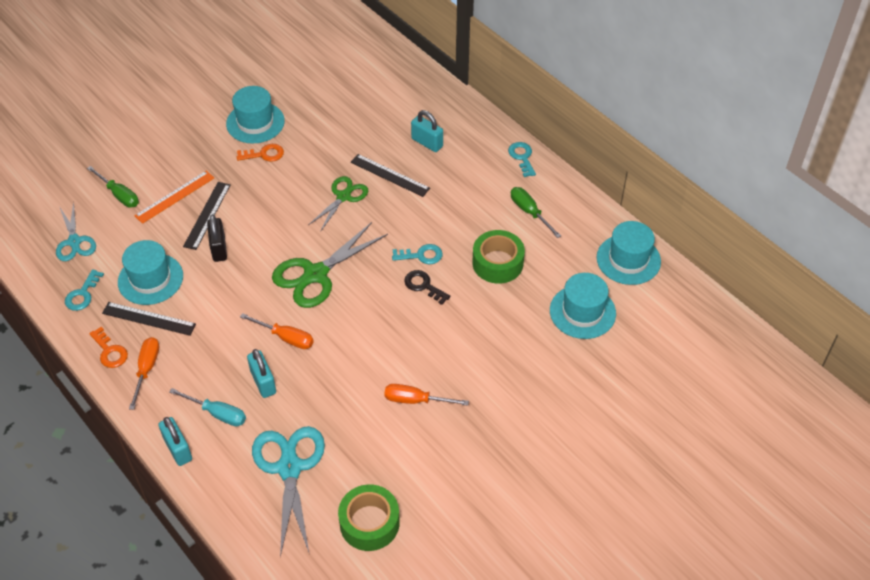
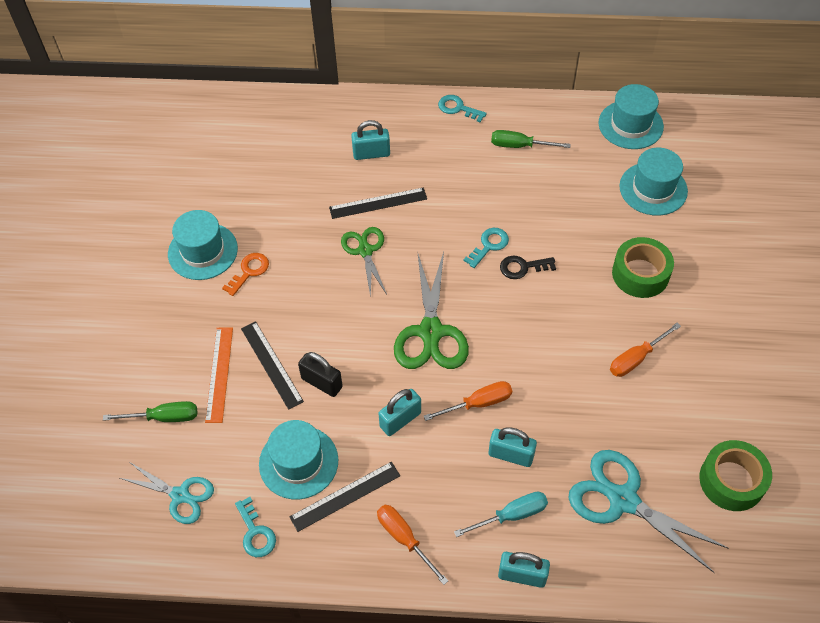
camera: 45 degrees left, 5 degrees up
orange key [89,327,128,368] -> none
green tape [472,230,525,284] -> green tape moved to [612,237,674,298]
none -> turquoise padlock [378,389,421,436]

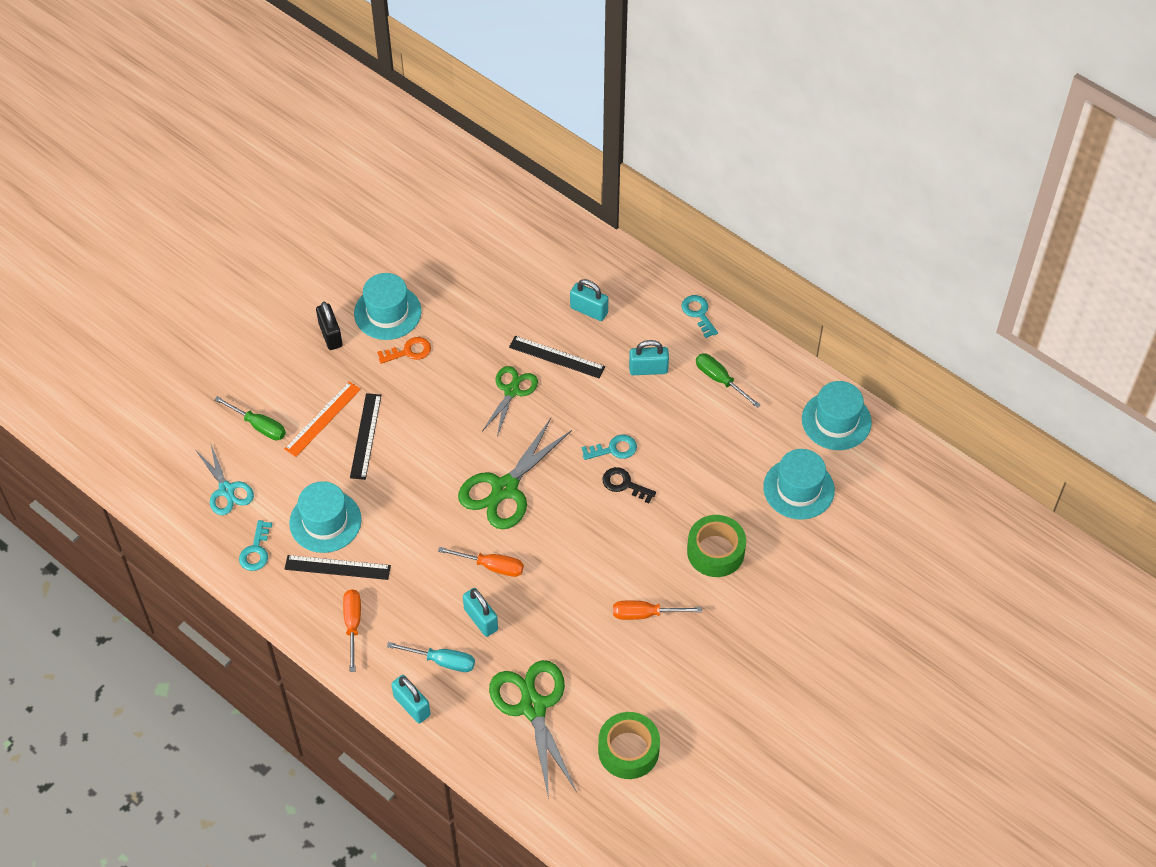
camera: 35 degrees right, 0 degrees up
black padlock [298,352,343,397] -> black padlock moved to [316,302,342,350]
turquoise padlock [378,389,421,436] -> turquoise padlock moved to [629,340,669,375]
turquoise scissors [569,450,729,573] -> green scissors [489,660,577,799]

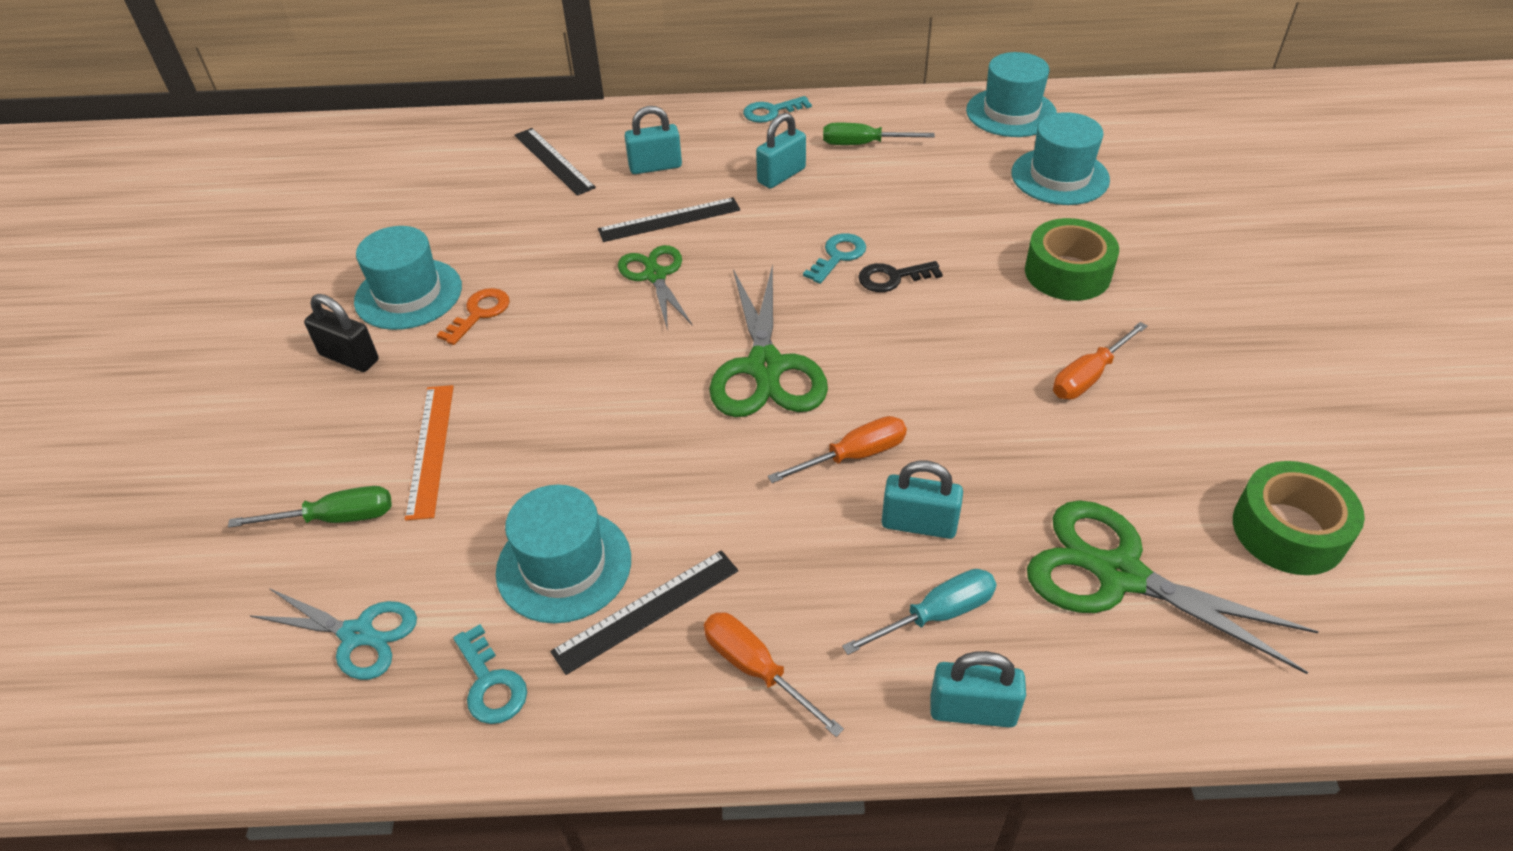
camera: 40 degrees left, 10 degrees down
black ruler [350,393,381,480] -> black ruler moved to [514,128,596,196]
turquoise key [681,295,718,338] -> turquoise key turned 45 degrees counterclockwise [743,96,812,123]

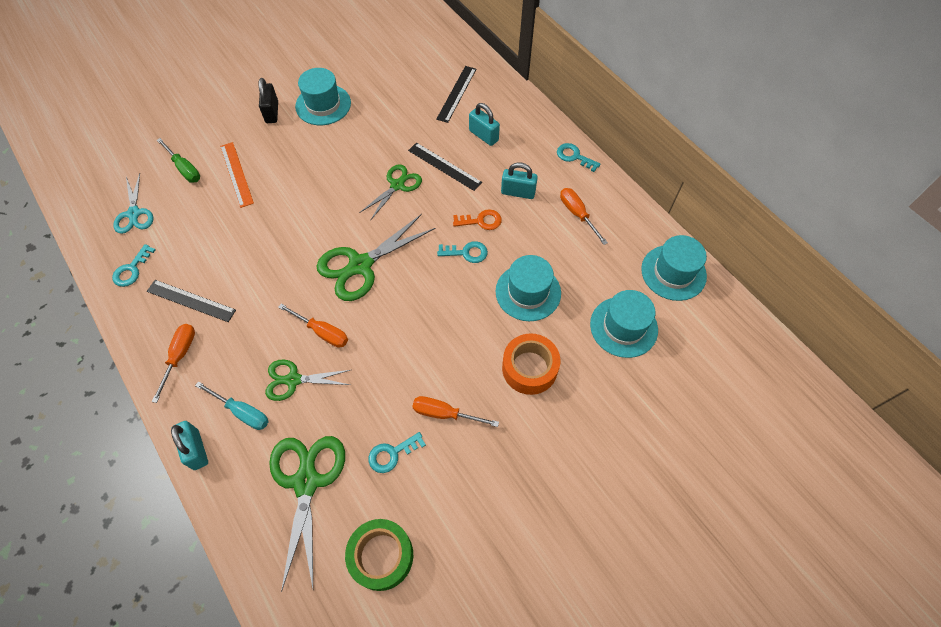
camera: 55 degrees right, 15 degrees up
orange ruler [405,385,454,521] -> orange ruler turned 75 degrees counterclockwise [220,142,254,208]
orange key [437,288,510,345] -> orange key moved to [453,209,502,230]
turquoise hat [496,485,631,623] -> turquoise hat moved to [495,255,561,321]
green screwdriver [823,123,935,145] -> orange screwdriver [560,188,608,245]
black key [858,261,943,292] -> none
turquoise padlock [882,460,963,539] -> green scissors [265,359,350,401]
green tape [1025,218,1119,301] -> orange tape [502,333,560,395]
none -> turquoise key [368,432,426,473]

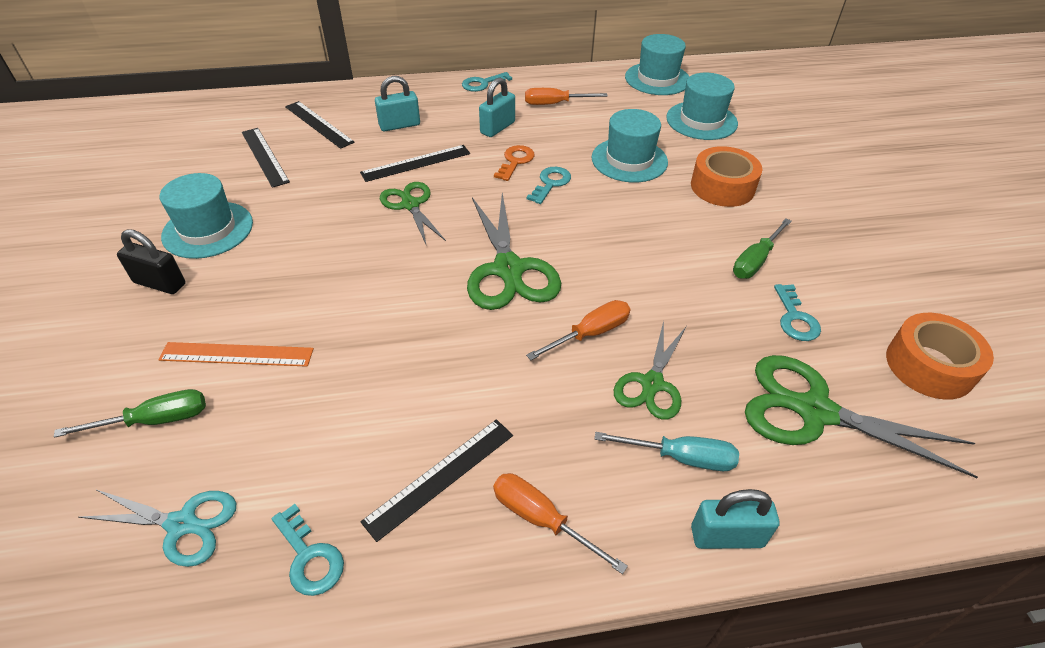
camera: 65 degrees left, 15 degrees down
turquoise screwdriver [195,381,269,430] -> turquoise screwdriver turned 45 degrees clockwise [595,432,739,471]
green tape [345,519,413,591] -> orange tape [886,313,994,400]
orange screwdriver [412,396,499,427] -> green screwdriver [733,218,792,279]
none -> black ruler [242,128,290,188]

